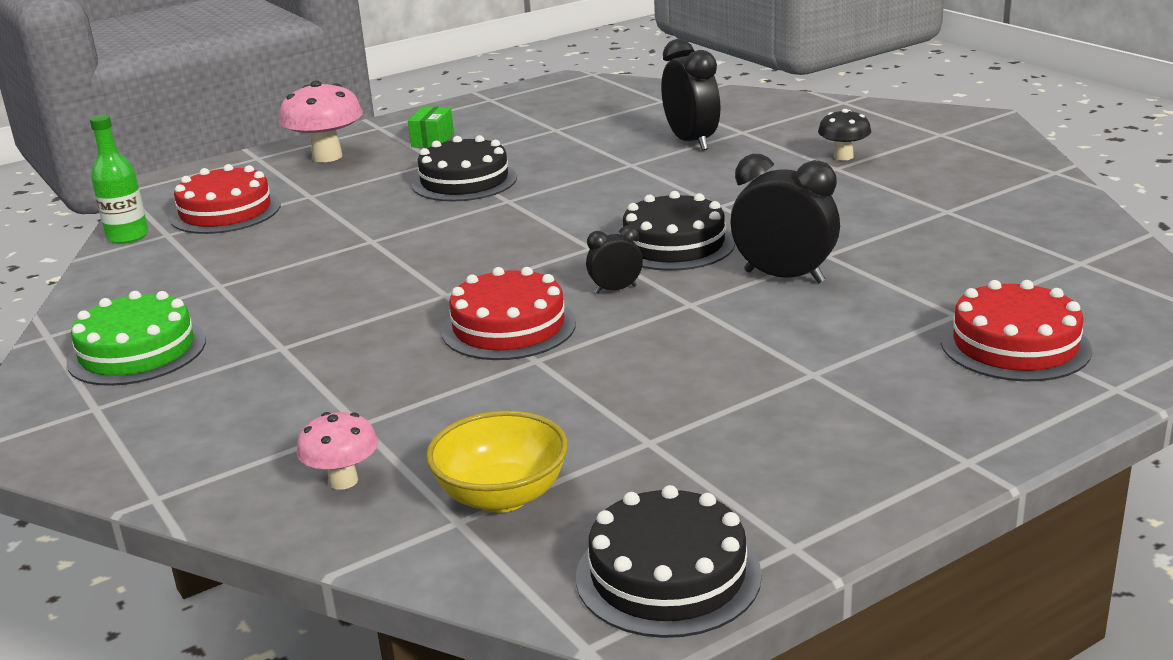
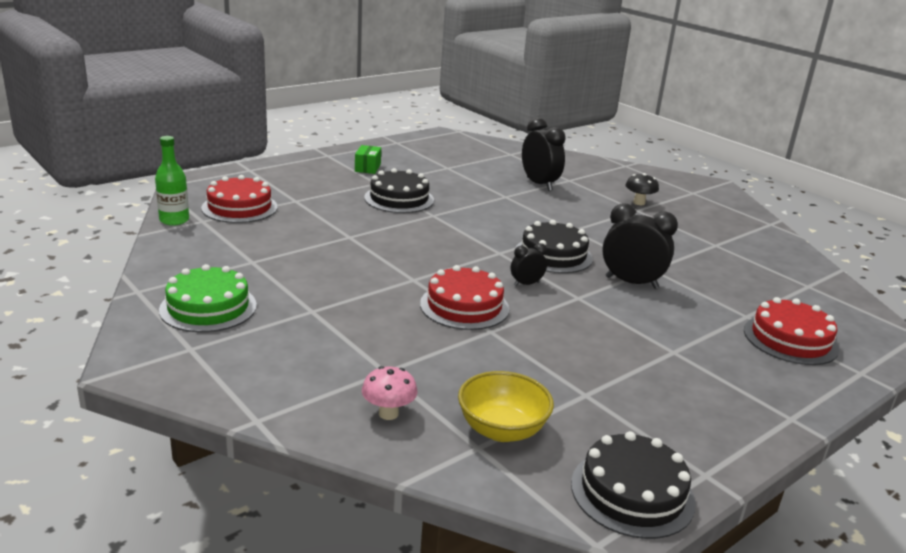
camera: 10 degrees left, 0 degrees up
pink mushroom [279,80,363,162] -> none

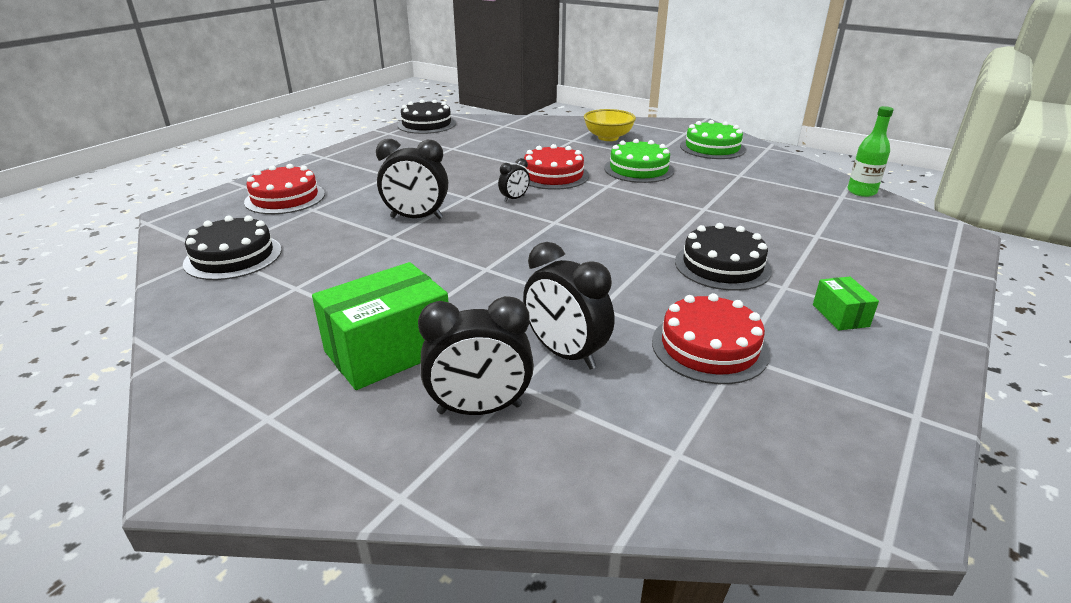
camera: 165 degrees right, 5 degrees up
red cake [201,175,278,223] -> red cake moved to [652,293,770,384]
pink mushroom [362,366,418,420] -> none
yellow bowl [458,371,554,442] -> yellow bowl moved to [584,109,636,141]
black cake [515,220,593,273] -> black cake moved to [183,215,282,280]
black mushroom [626,173,659,205] -> green box [312,262,448,390]
none -> black clock [418,296,534,415]
none -> green cake [604,139,674,183]

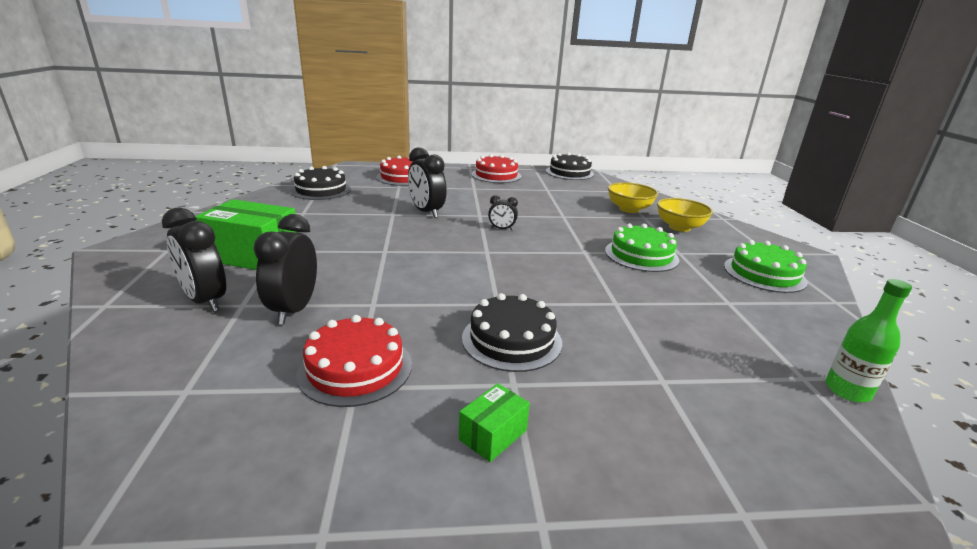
camera: 50 degrees right, 5 degrees down
red cake [523,144,589,190] -> red cake moved to [471,154,521,183]
none -> yellow bowl [608,182,658,213]

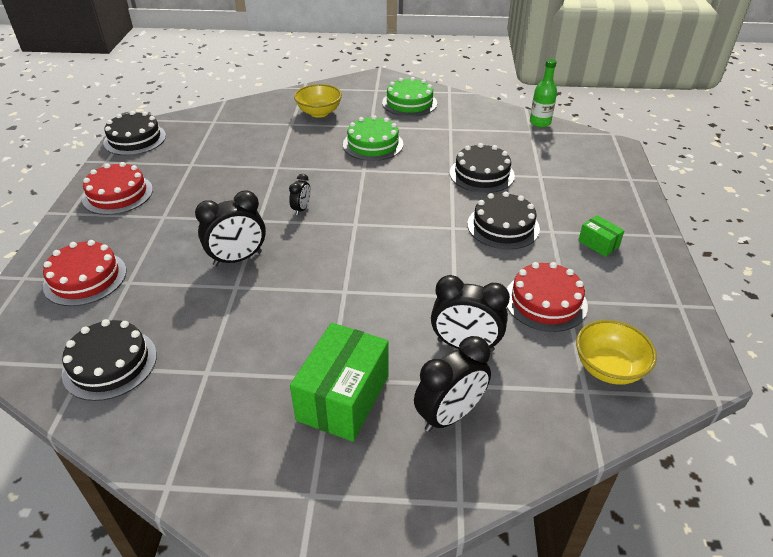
camera: 80 degrees left, 15 degrees up
yellow bowl [608,182,658,213] -> yellow bowl moved to [576,320,657,385]
none -> black cake [450,143,515,193]

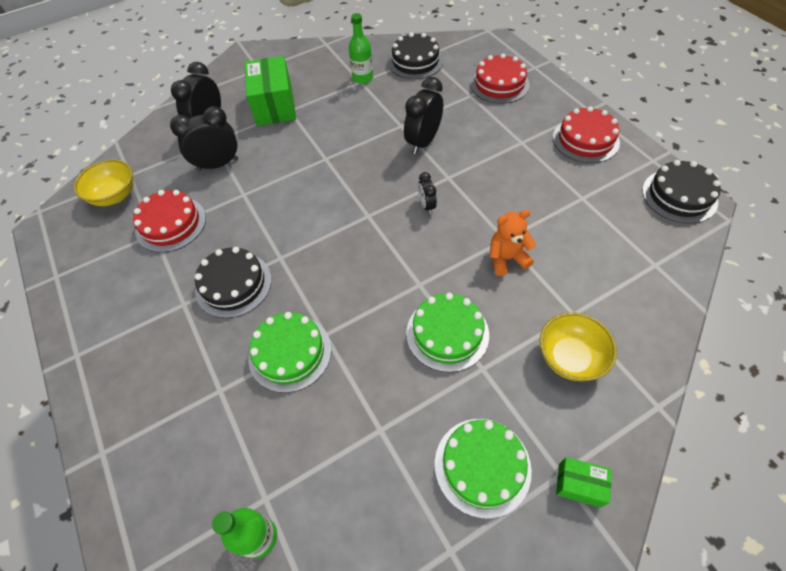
camera: 150 degrees right, 15 degrees up
black cake [450,143,515,193] -> green cake [248,312,332,393]
green box [578,215,625,257] -> green box moved to [556,457,612,508]
none -> green bottle [349,13,373,84]
none -> orange teddy bear [490,209,536,276]

